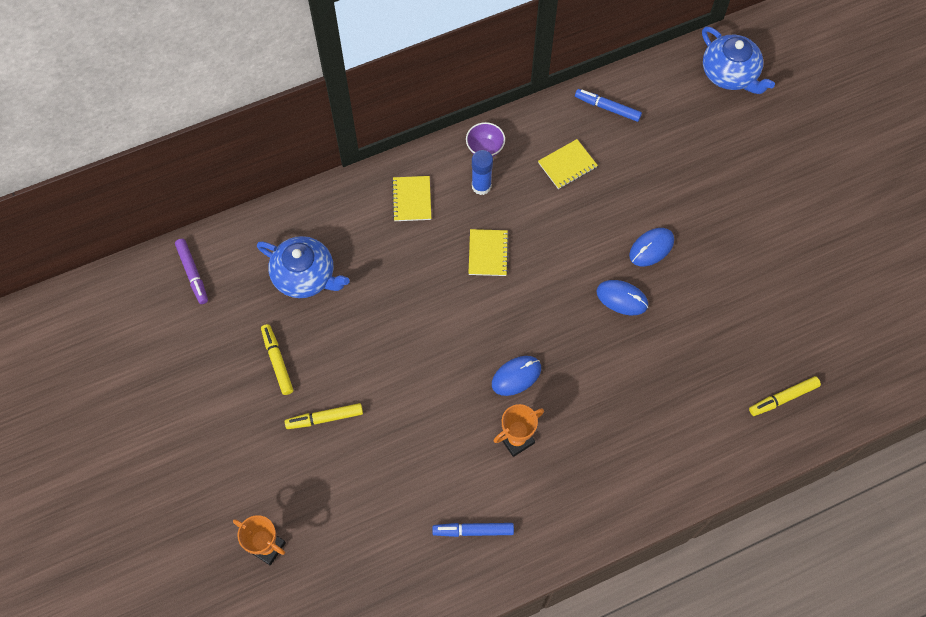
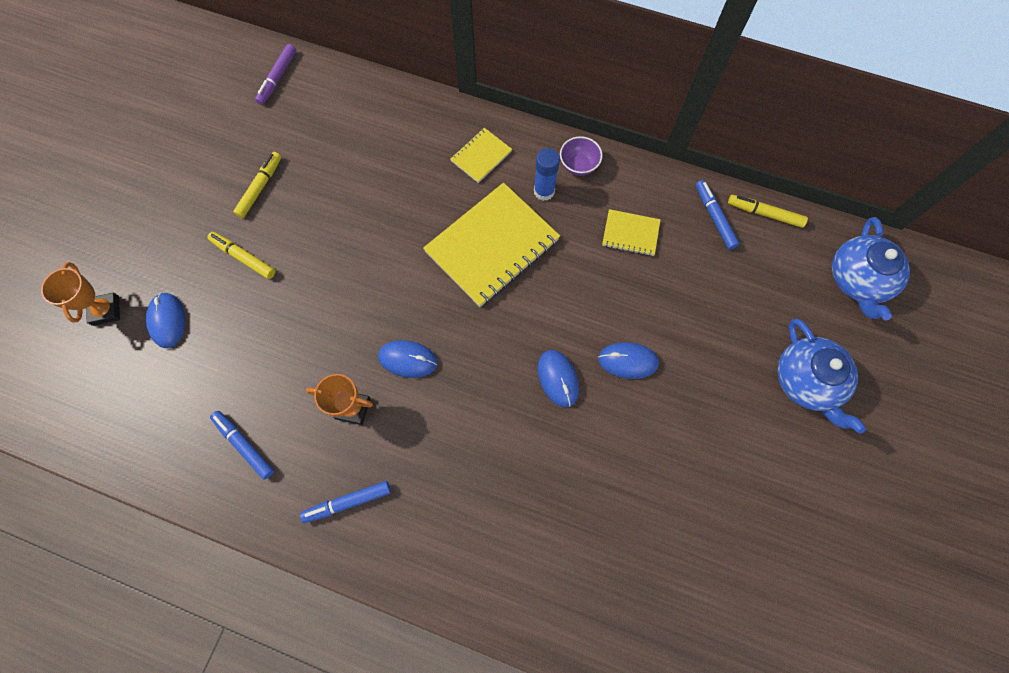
camera: 45 degrees right, 5 degrees up
blue teapot [257,236,350,298] -> blue teapot moved to [777,319,866,434]
yellow notebook [468,229,509,276] -> yellow notebook [423,183,560,307], size x2.06
yellow marker [749,376,821,416] -> yellow marker moved to [728,195,808,228]
none -> blue mouse [146,293,185,348]
none -> blue marker [300,481,391,523]

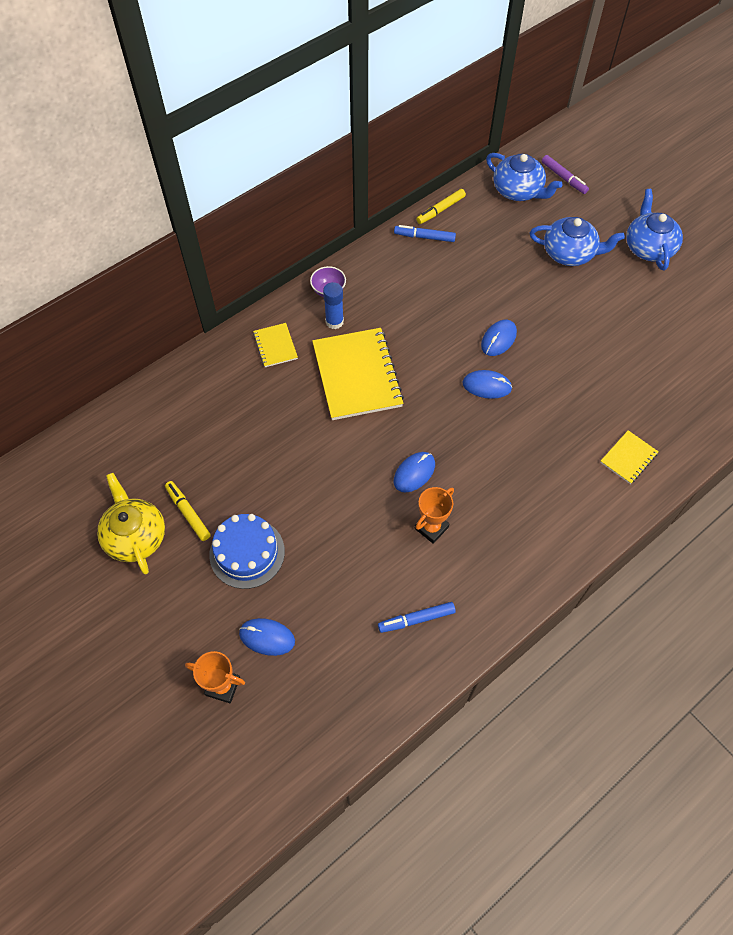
camera: 60 degrees left, 10 degrees down
yellow marker [207,232,275,279] -> blue cake [209,514,285,589]
purple marker [255,44,296,105] -> purple marker moved to [542,155,589,194]
blue marker [300,481,391,523] -> none
yellow notebook [602,209,661,256] -> yellow notebook moved to [600,430,659,484]
none -> yellow teapot [97,473,165,574]
none -> blue teapot [626,189,683,270]

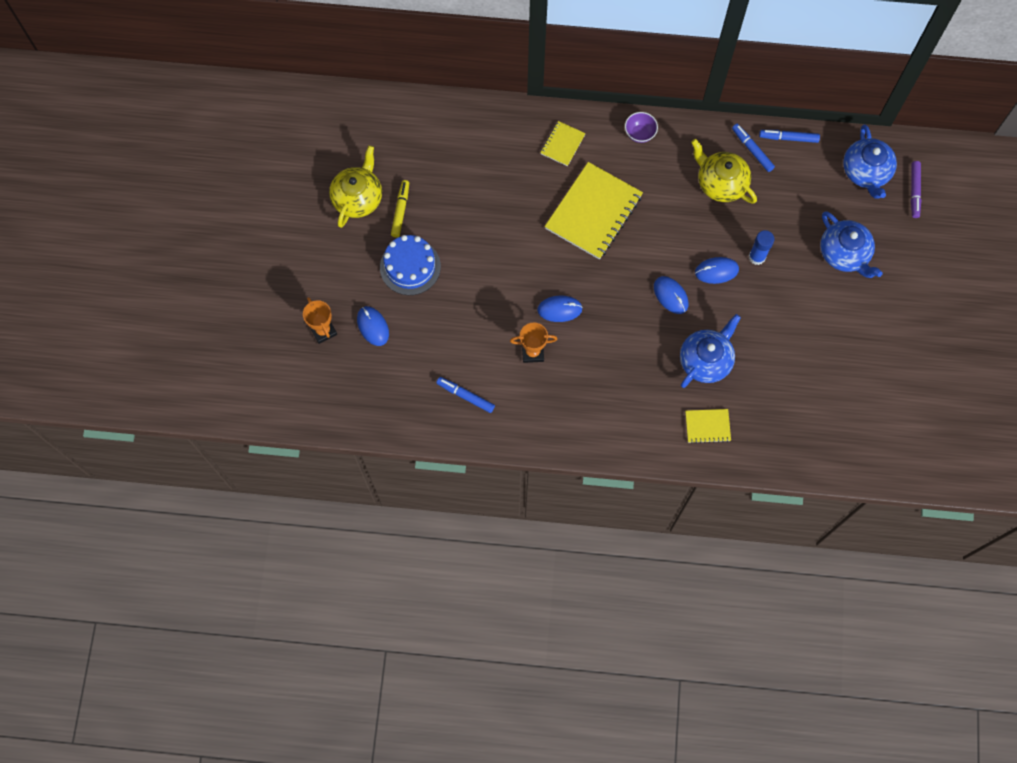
camera: 45 degrees right, 10 degrees up
blue glue stick [323,282,344,329] -> blue glue stick moved to [749,230,774,265]
yellow marker [416,189,466,224] -> blue marker [759,130,820,143]
blue teapot [626,189,683,270] -> blue teapot moved to [680,314,741,388]
none -> yellow teapot [691,139,757,204]

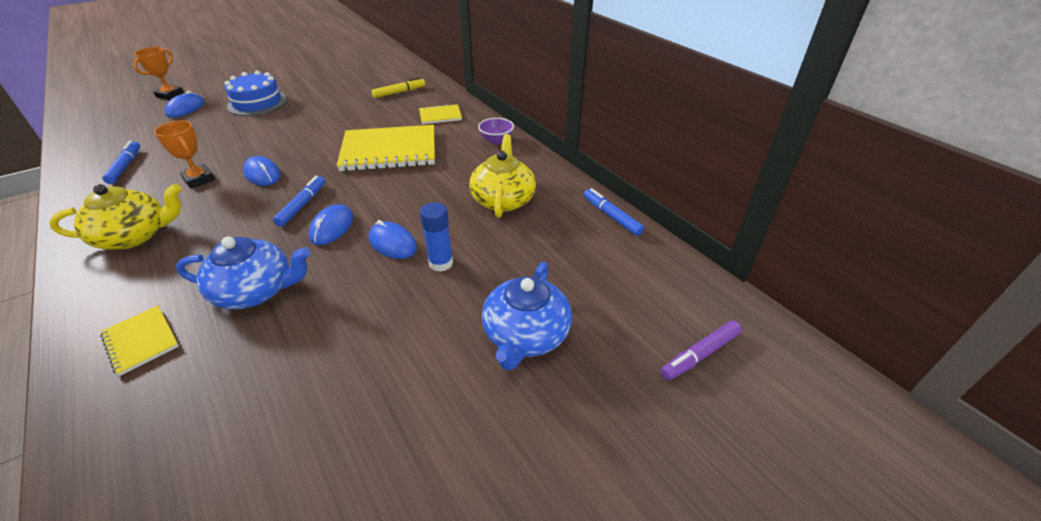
camera: 50 degrees right, 30 degrees down
yellow teapot [329,145,382,228] -> yellow teapot moved to [49,184,182,250]
yellow marker [391,180,409,237] -> yellow marker moved to [372,77,425,98]
blue marker [732,124,775,172] -> blue marker moved to [273,176,325,227]
blue teapot [843,124,897,199] -> none

